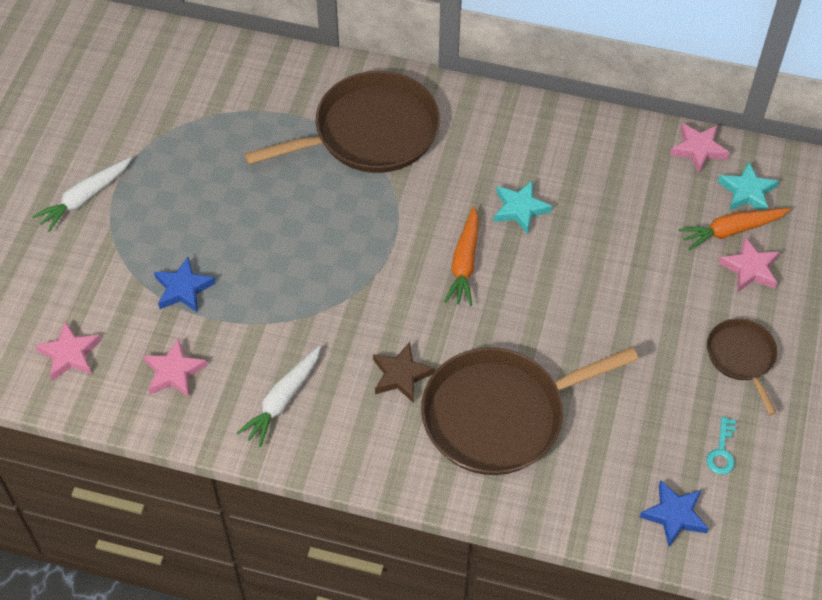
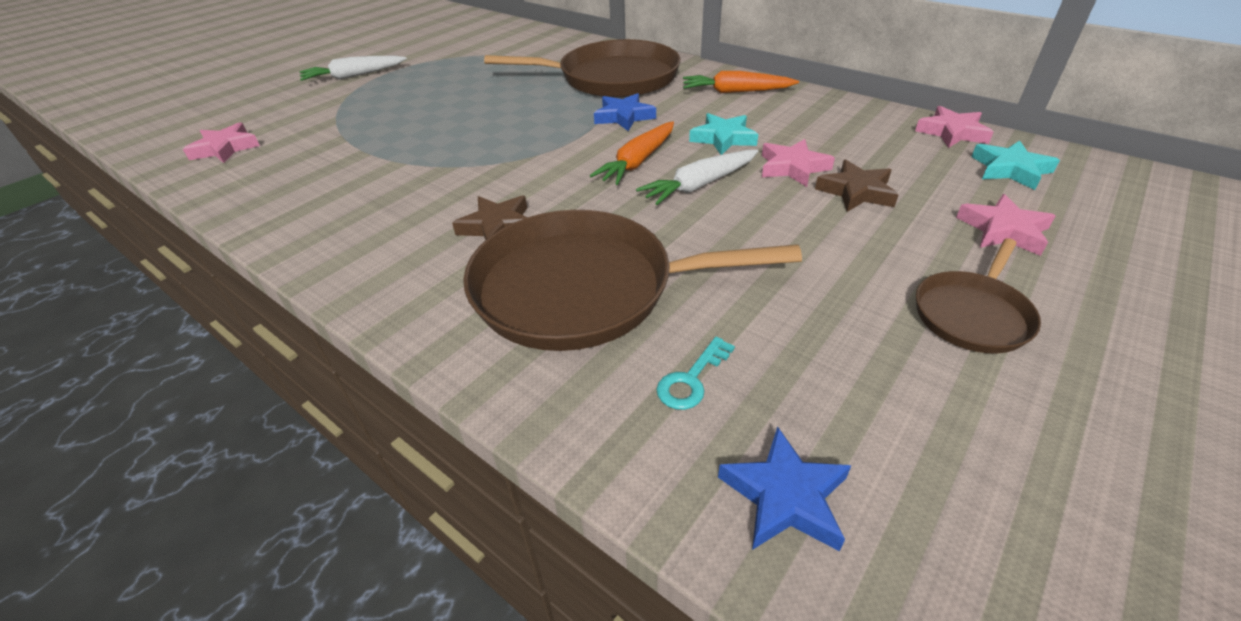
camera: 25 degrees right, 15 degrees down
pink star [143,338,208,397] -> pink star moved to [762,139,835,187]
blue star [154,257,216,313] -> blue star moved to [594,93,656,131]
white carrot [237,346,321,447] -> white carrot moved to [636,150,758,205]
orange carrot [678,208,791,250] -> orange carrot moved to [683,71,799,93]
turquoise key [706,417,736,474] -> turquoise key moved to [656,337,735,410]
brown pan [707,318,778,415] -> brown pan turned 150 degrees counterclockwise [916,238,1041,353]
none -> brown star [815,160,899,212]

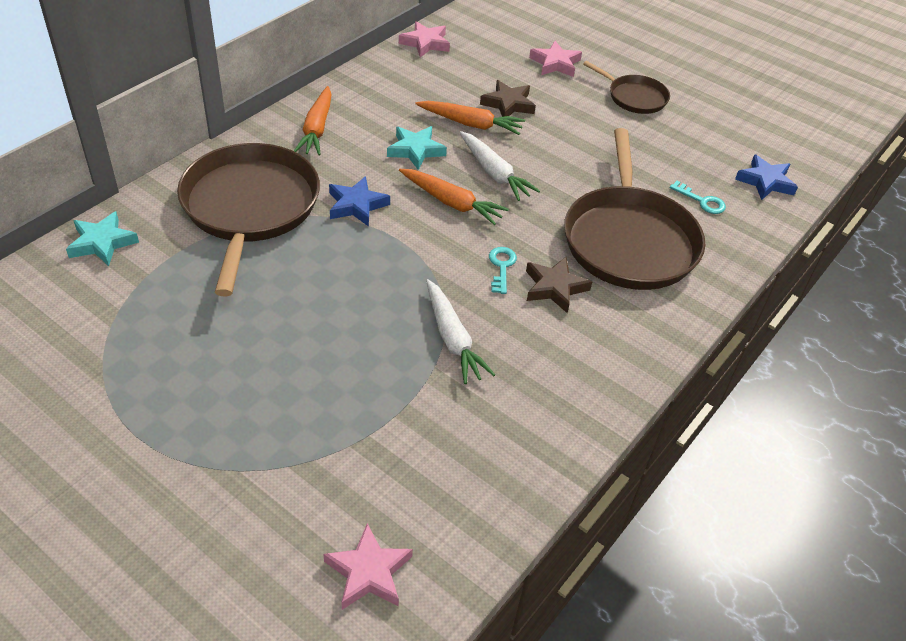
camera: 95 degrees left, 5 degrees up
white carrot [300,56,407,81] -> white carrot moved to [426,279,495,384]
pink star [762,139,835,187] -> orange carrot [415,101,525,135]
turquoise star [971,140,1060,190] -> turquoise star moved to [66,211,139,266]
none -> turquoise key [489,247,517,294]

